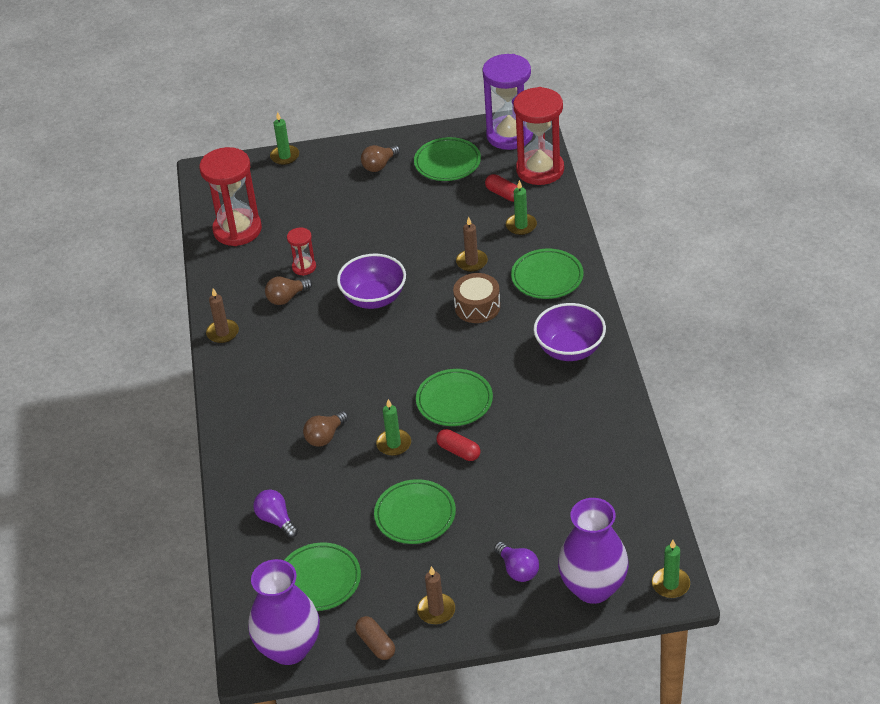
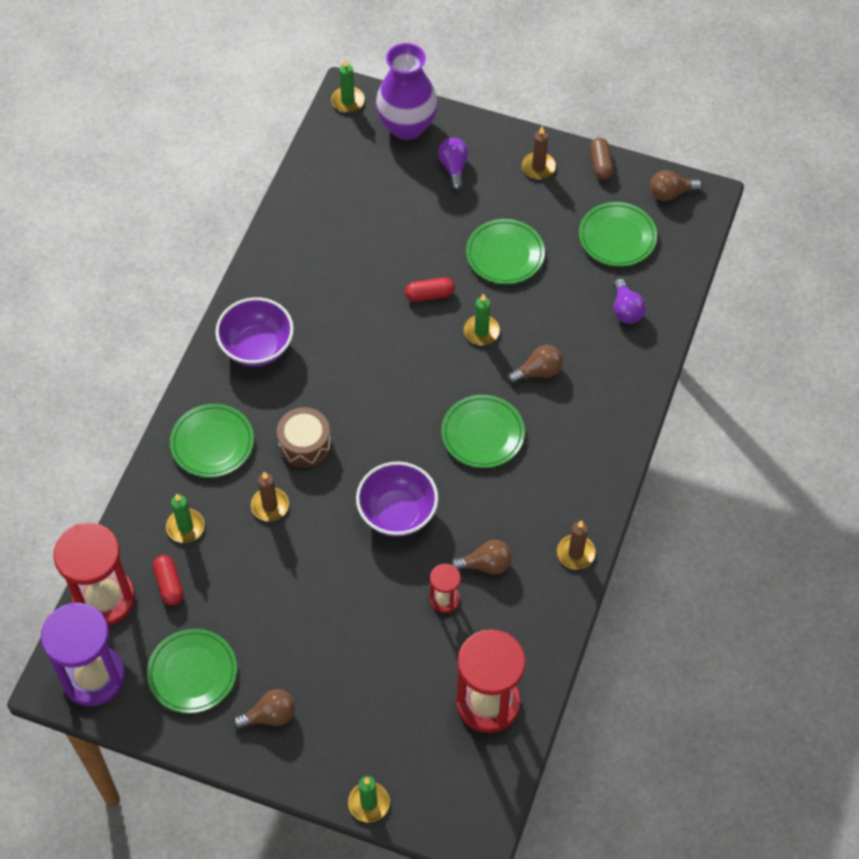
camera: 155 degrees left, 15 degrees up
purple vase [248,559,320,665] -> brown light bulb [650,170,702,201]
green plate [416,369,493,426] -> green plate moved to [441,395,525,468]
red capsule [436,429,481,461] -> red capsule turned 75 degrees counterclockwise [405,277,455,302]

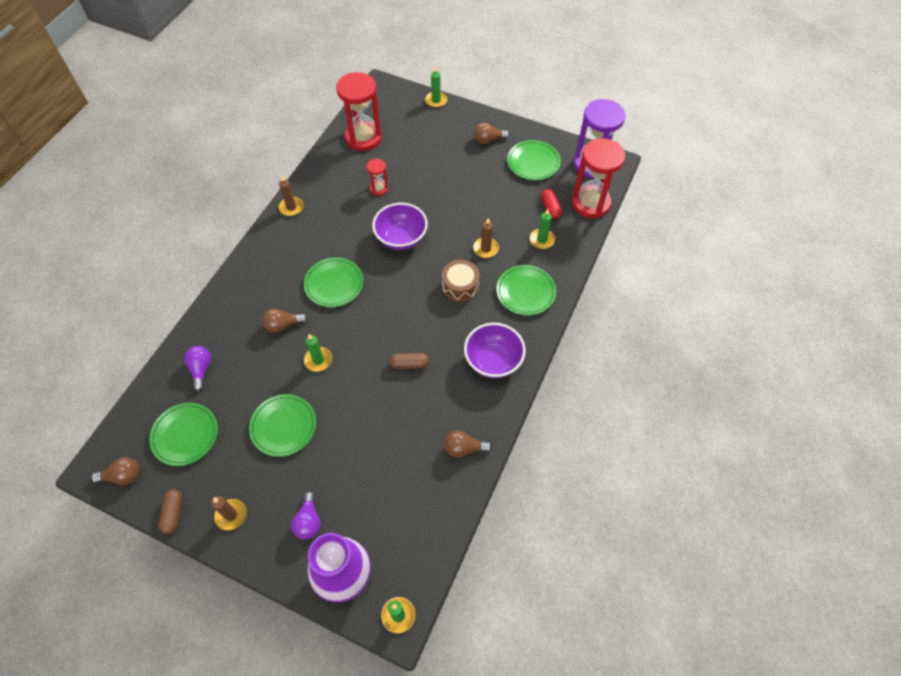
camera: 175 degrees left, 0 degrees up
red capsule [405,277,455,302] -> none
brown light bulb [451,540,512,574] -> brown light bulb moved to [444,430,492,458]
none -> brown capsule [389,353,429,369]

